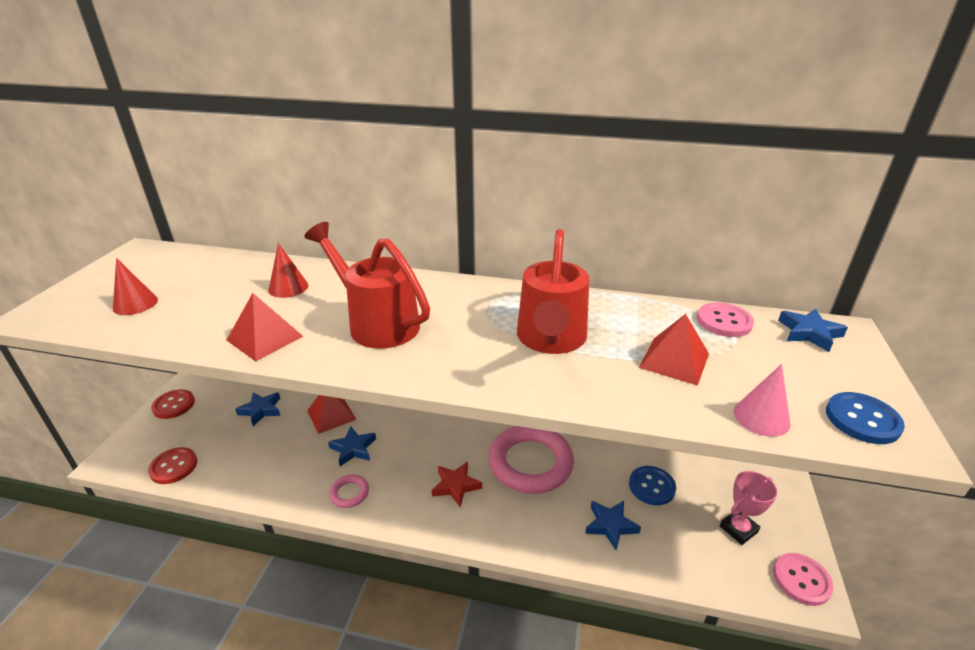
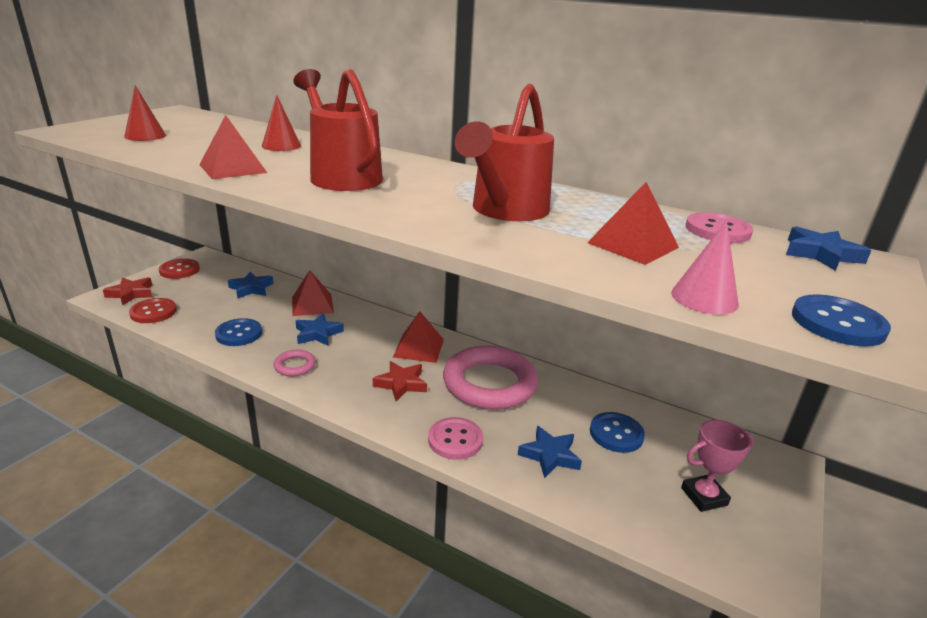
camera: 15 degrees right, 5 degrees down
pink button [773,553,833,606] -> pink button moved to [428,417,483,460]
none -> red star [103,277,152,305]
none -> blue button [215,318,262,346]
none -> red pyramid [393,311,444,363]

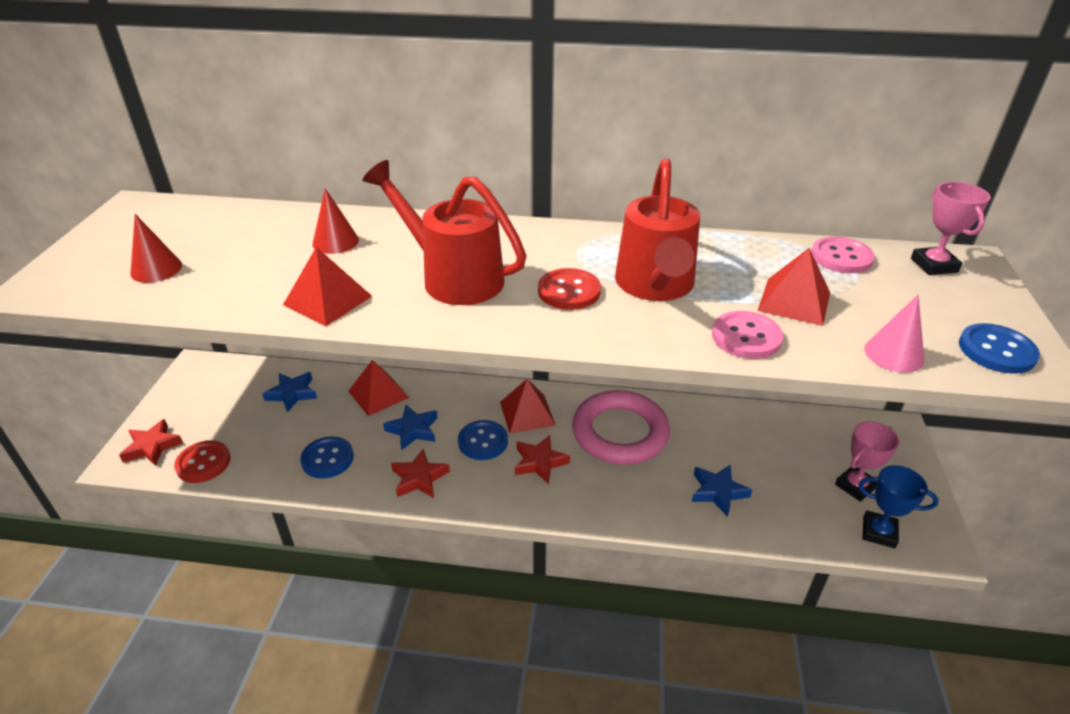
camera: 20 degrees left, 10 degrees up
red button [159,259,200,279] -> red button moved to [538,268,601,310]
pink ring [273,350,316,376] -> red star [391,449,450,498]
pink button [428,417,483,460] -> pink button moved to [712,311,783,359]
blue button [590,412,645,453] -> blue button moved to [458,420,508,460]
blue star [786,226,871,271] -> pink trophy [911,182,991,275]
none -> blue trophy [858,465,939,549]

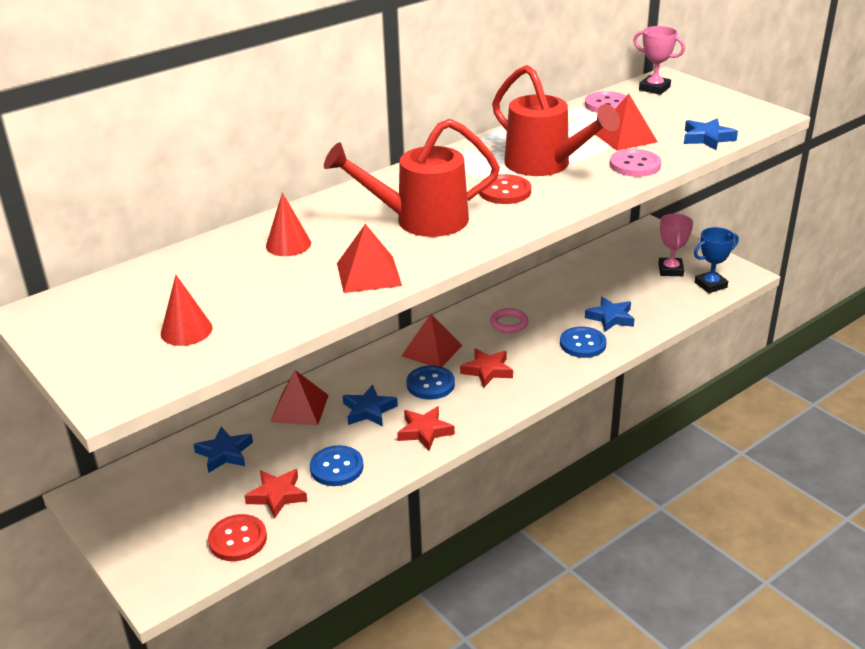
camera: 45 degrees left, 5 degrees down
red star [119,419,183,466] -> red star moved to [244,469,307,518]
pink ring [572,390,670,465] -> pink ring [490,308,528,333], size x0.44
pink cone [864,295,925,373] -> blue star [684,119,738,150]
blue button [959,323,1040,374] -> blue button moved to [560,327,607,358]

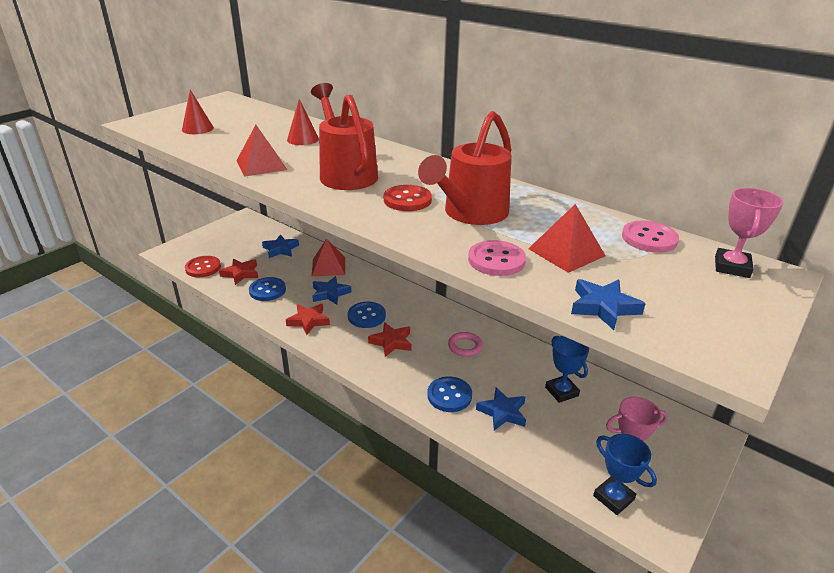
camera: 75 degrees right, 0 degrees up
red pyramid [402,314,462,367] -> none
none -> blue trophy [545,336,589,403]

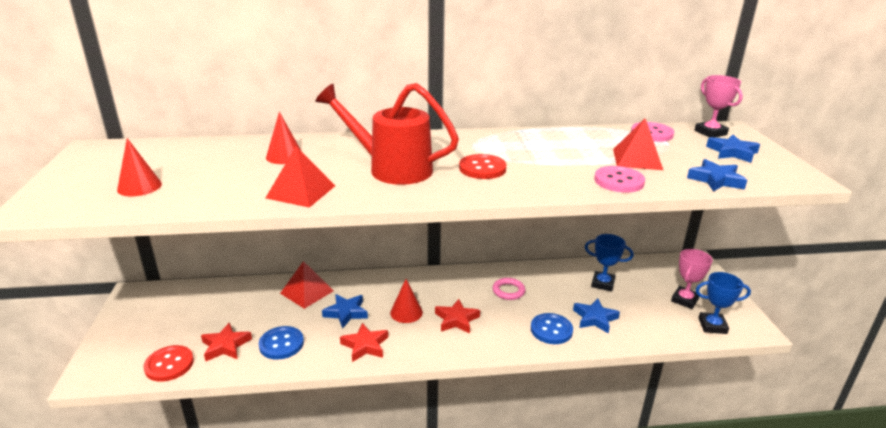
camera: 45 degrees left, 5 degrees down
blue star [262,234,299,258] -> blue star moved to [706,135,760,163]
blue button [348,302,386,328] -> red cone [390,279,423,323]
red watering can [418,111,511,225] -> none

